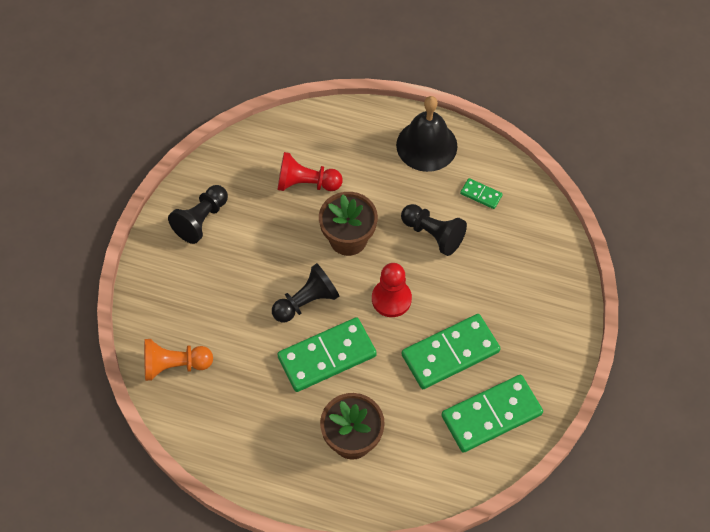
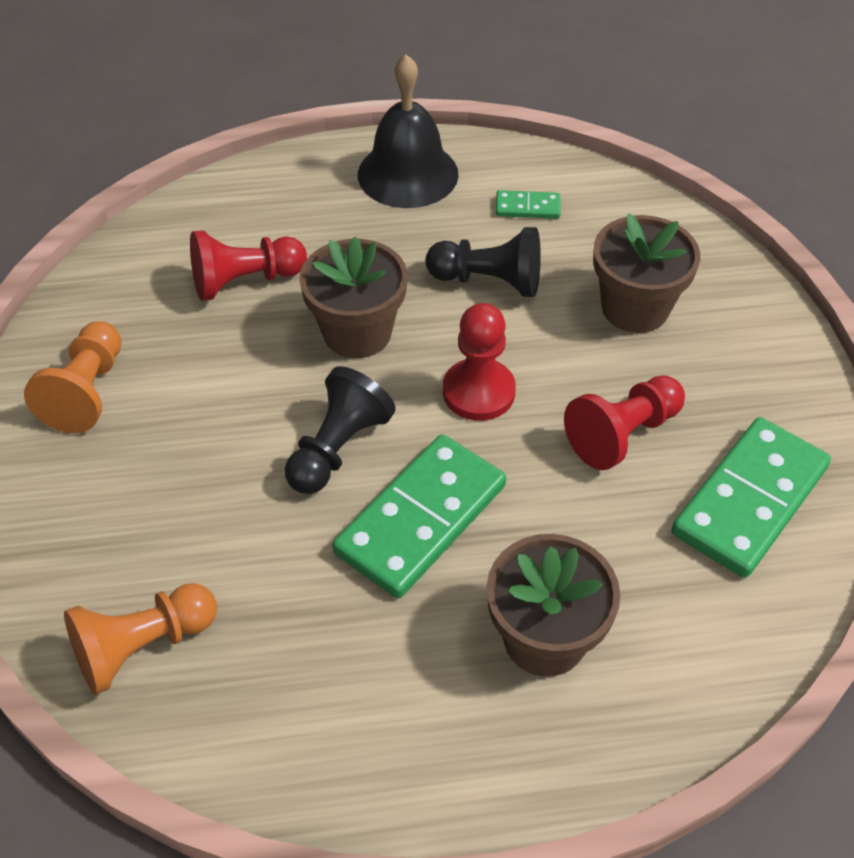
camera: 25 degrees left, 10 degrees down
black pawn [168,185,228,244] -> orange pawn [24,321,121,433]
green domino [402,314,501,389] -> red pawn [564,375,685,470]
none -> brown flower pot [593,213,700,333]

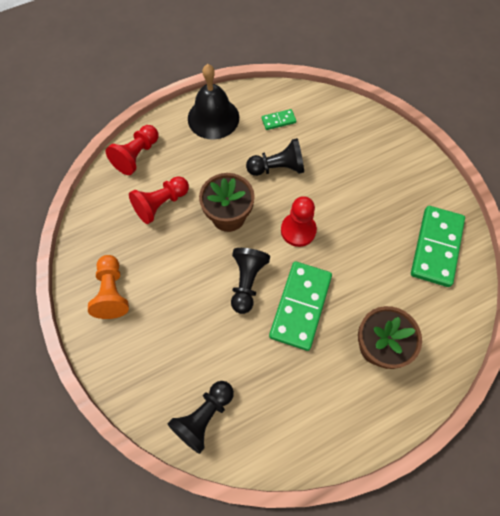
camera: 20 degrees left, 15 degrees up
orange pawn [64,583,217,695] -> black pawn [168,381,234,454]
red pawn [564,375,685,470] -> red pawn moved to [106,125,159,175]
brown flower pot [593,213,700,333] -> none

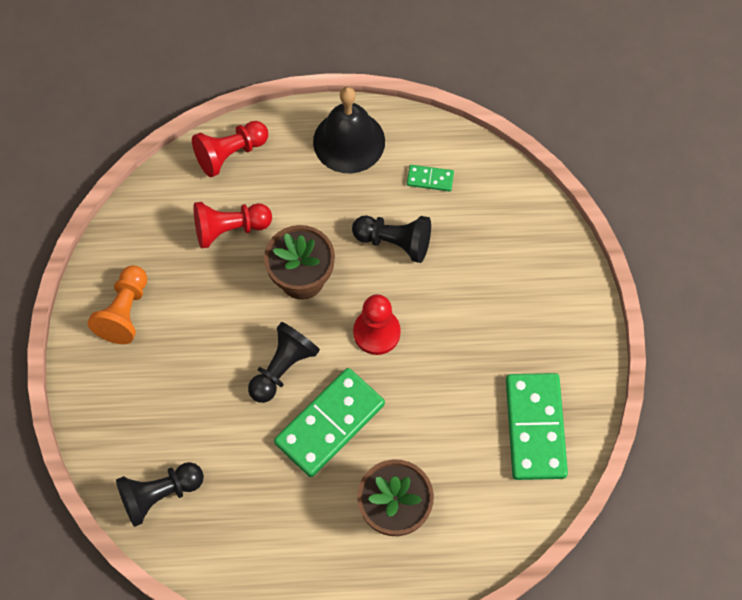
camera: 25 degrees right, 0 degrees up
green domino [411,206,465,287] -> green domino turned 45 degrees counterclockwise [506,373,568,480]

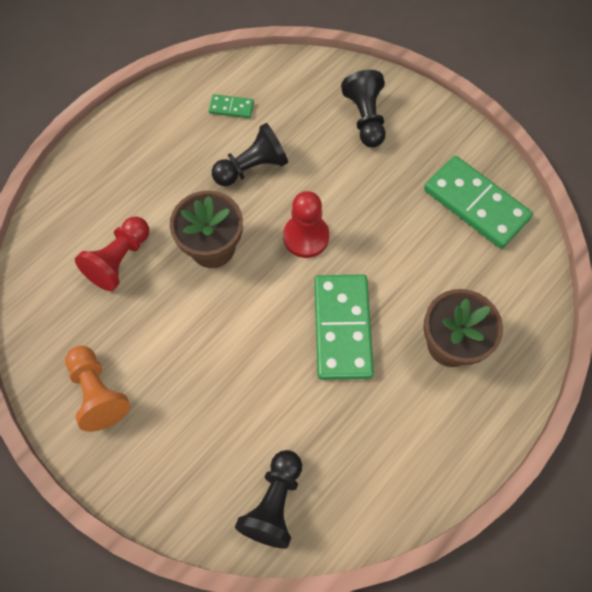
camera: 45 degrees left, 0 degrees up
red pawn [192,121,268,177] -> none
black pawn [248,322,320,403] -> black pawn moved to [341,70,386,148]
black bell [313,87,385,173] -> none
green domino [407,165,454,191] -> green domino turned 45 degrees clockwise [209,94,254,118]

